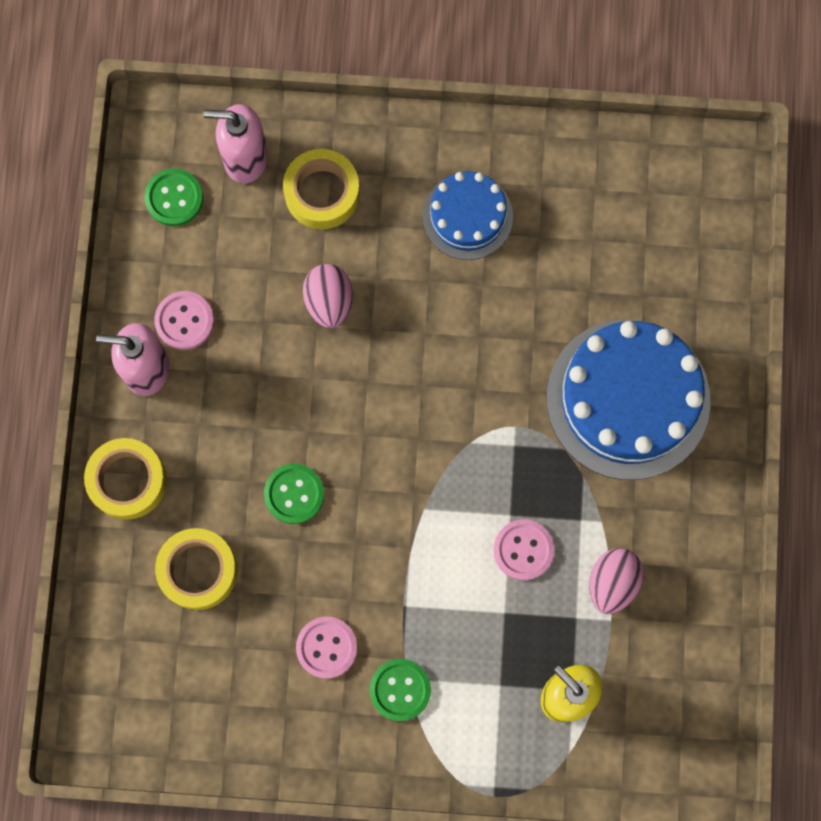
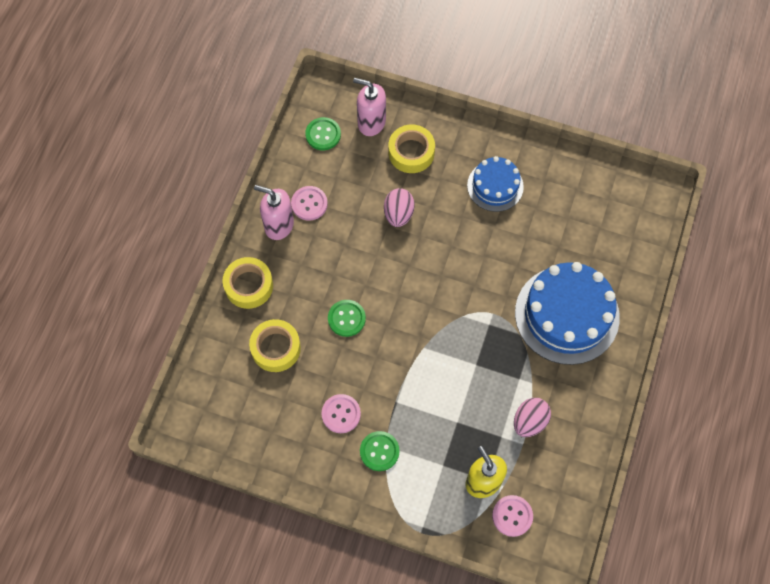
camera: 15 degrees right, 10 degrees down
pink button [494,519,554,580] -> pink button moved to [492,495,533,537]

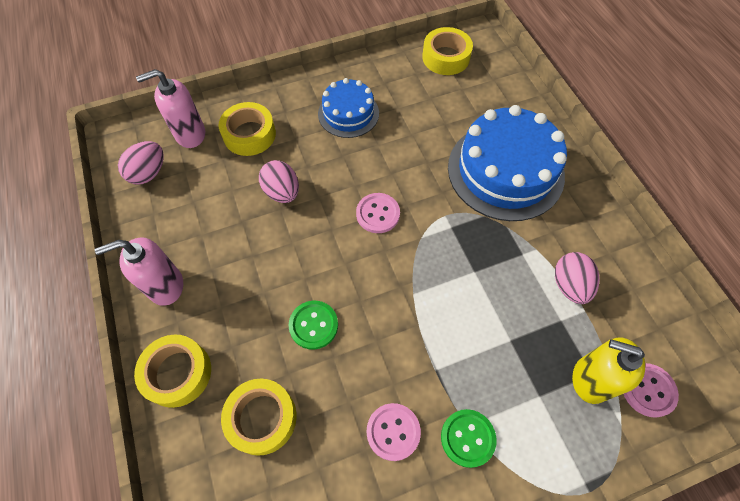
camera: 40 degrees left, 5 degrees down
pink button [291,186,328,220] -> pink button moved to [356,193,400,233]
green button [305,117,341,150] -> pink egg [118,141,164,184]
none -> yellow tape [422,27,473,75]

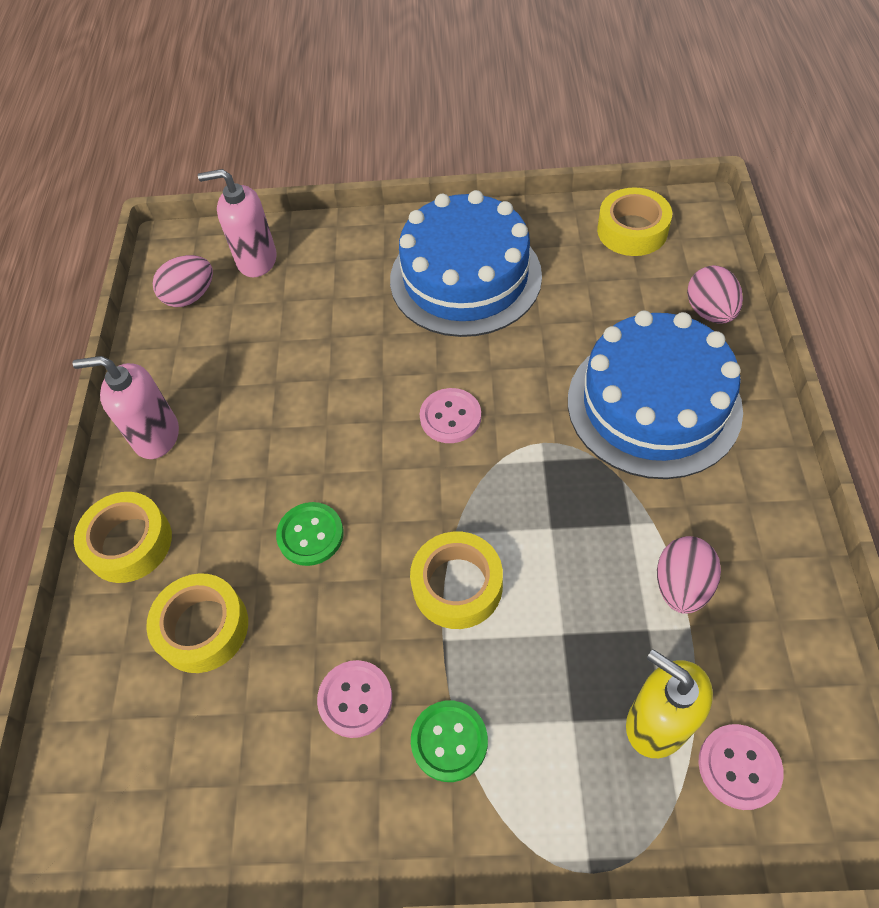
camera: 25 degrees right, 5 degrees down
yellow tape [219,102,276,156] -> yellow tape moved to [410,532,503,629]
pink egg [259,160,299,203] -> pink egg moved to [687,265,743,324]
blue cake [318,78,379,138] -> blue cake [390,190,542,337], size x1.77

